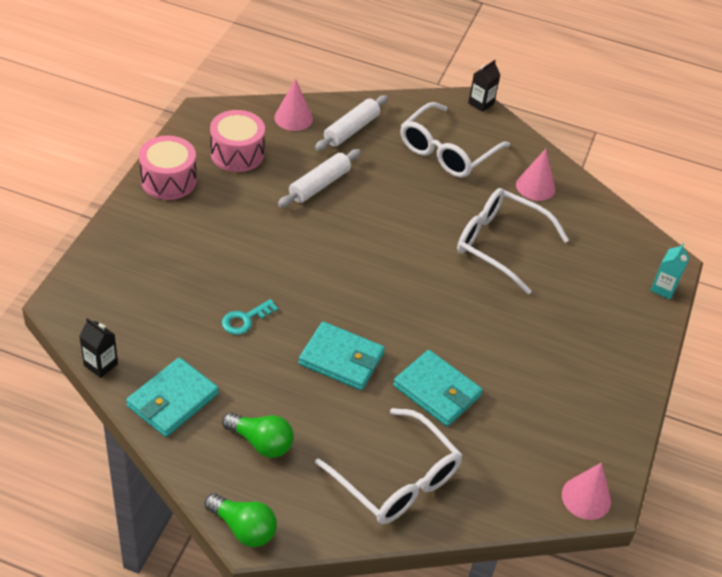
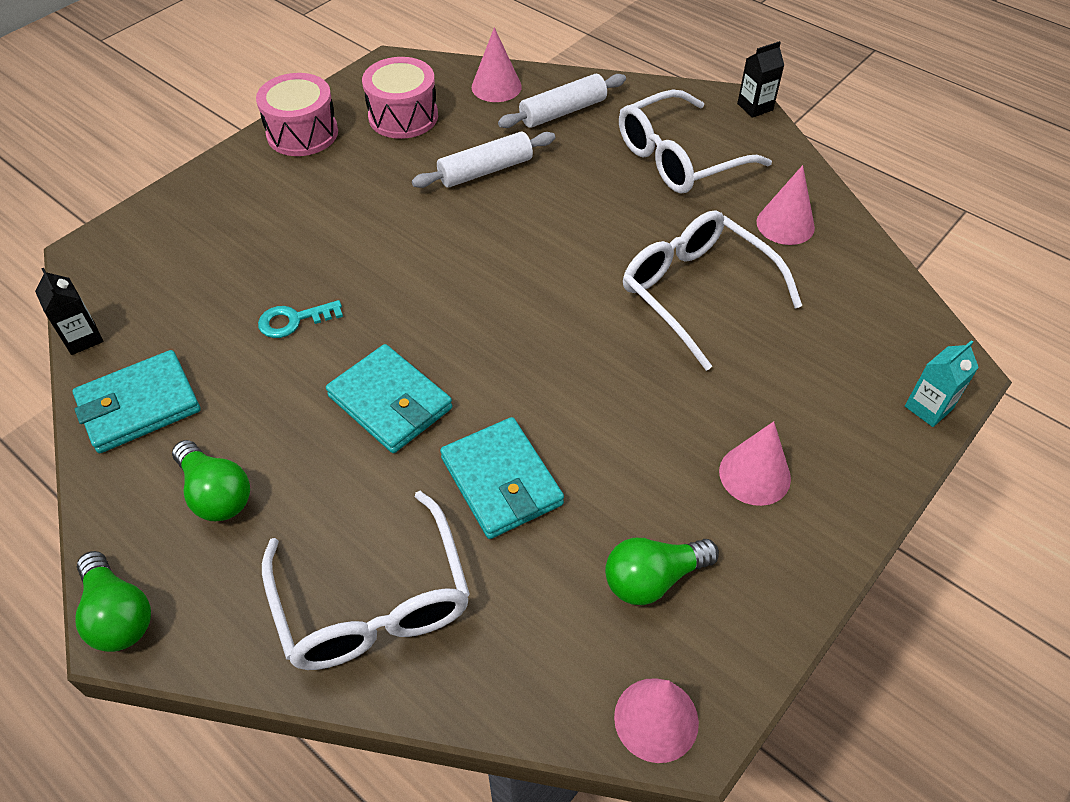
camera: 25 degrees right, 5 degrees up
none -> green light bulb [605,538,719,605]
none -> pink cone [719,421,791,506]

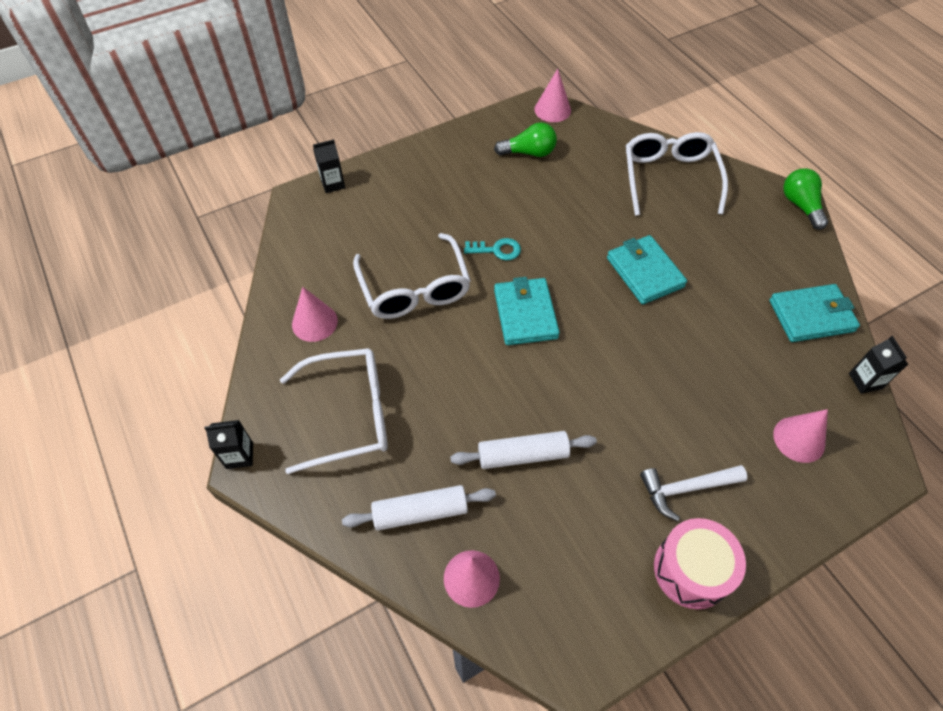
camera: 160 degrees left, 5 degrees up
green light bulb [172,440,250,521] -> none
turquoise key [258,300,343,338] -> turquoise key moved to [464,238,521,260]
pink drum [362,57,438,139] -> none
turquoise wallet [440,417,564,539] -> turquoise wallet moved to [494,277,560,345]
pink cone [719,421,791,506] -> pink cone moved to [773,409,828,463]
turquoise carton [905,340,979,427] -> black carton [313,139,345,193]
none -> white hammer [640,465,747,521]

